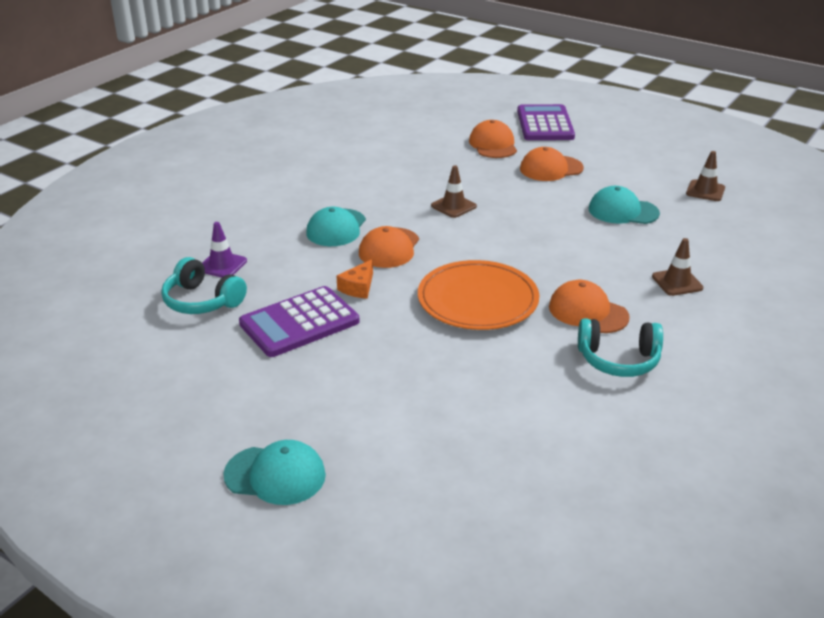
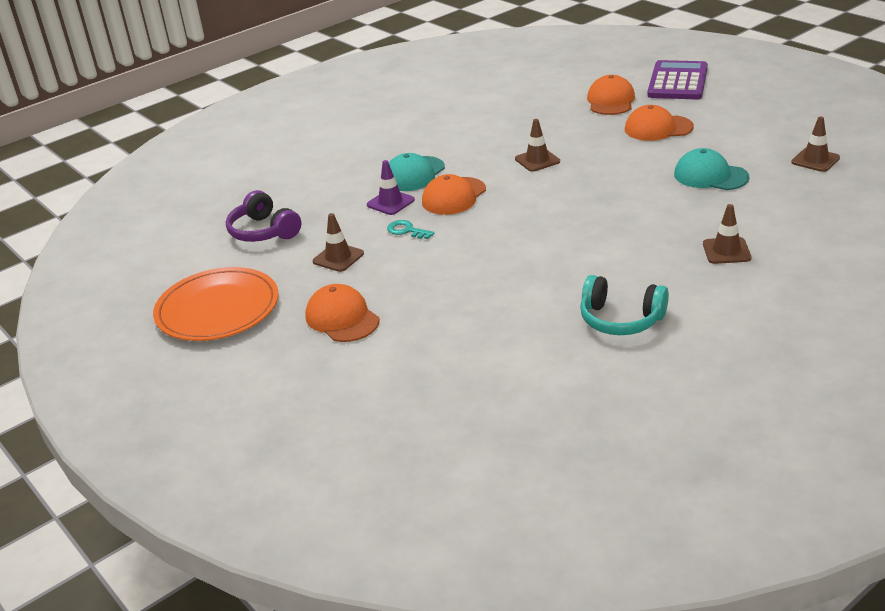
camera: 20 degrees right, 0 degrees up
turquoise headphones [161,257,247,314] -> purple headphones [226,190,301,242]
purple traffic cone [202,222,247,278] -> purple traffic cone moved to [367,160,415,215]
turquoise cap [223,440,326,505] -> none
purple calculator [239,286,360,357] -> brown traffic cone [313,213,364,272]
orange cheese [337,259,373,299] -> turquoise key [387,220,435,239]
orange plate [418,260,539,330] -> orange plate moved to [153,267,279,341]
orange cap [549,280,630,333] -> orange cap moved to [305,284,379,342]

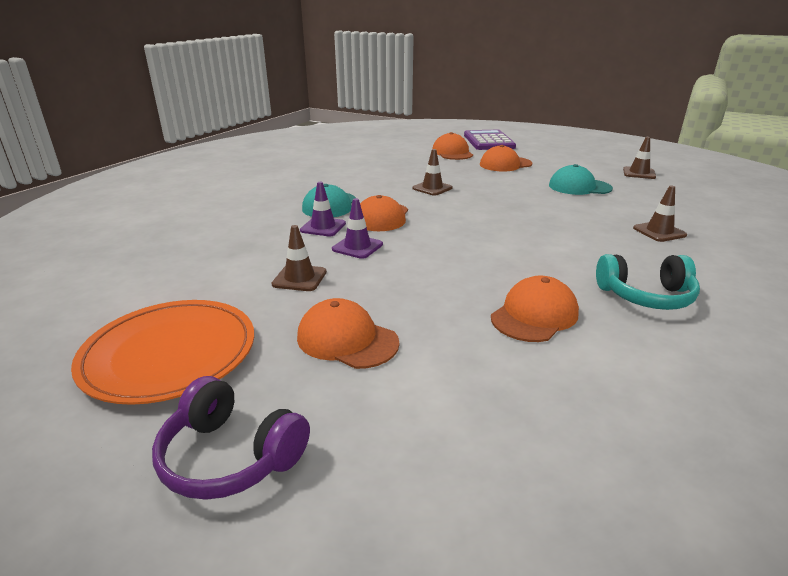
camera: 25 degrees left, 5 degrees down
purple headphones [226,190,301,242] -> purple headphones moved to [152,376,310,500]
turquoise key [387,220,435,239] -> purple traffic cone [332,198,383,259]
none -> orange cap [491,276,579,342]

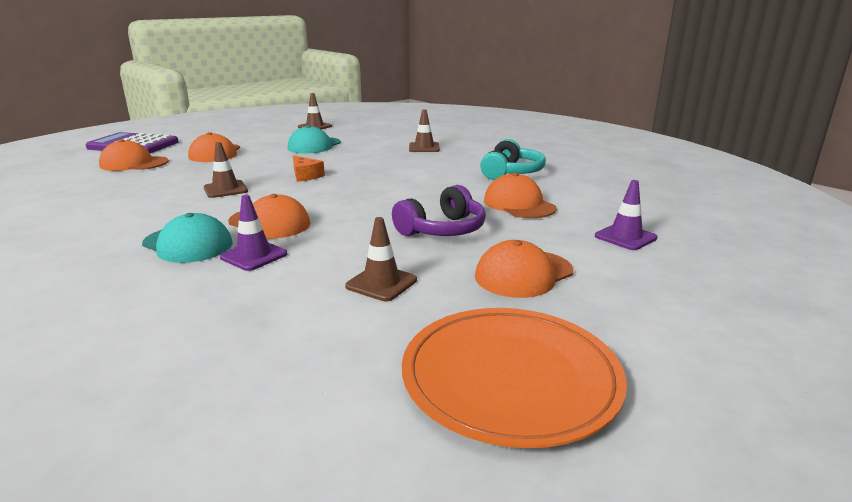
camera: 70 degrees left, 5 degrees down
purple headphones [152,376,310,500] -> purple headphones moved to [392,185,486,236]
purple traffic cone [332,198,383,259] -> purple traffic cone moved to [595,180,658,250]
none -> orange cheese [293,155,325,182]

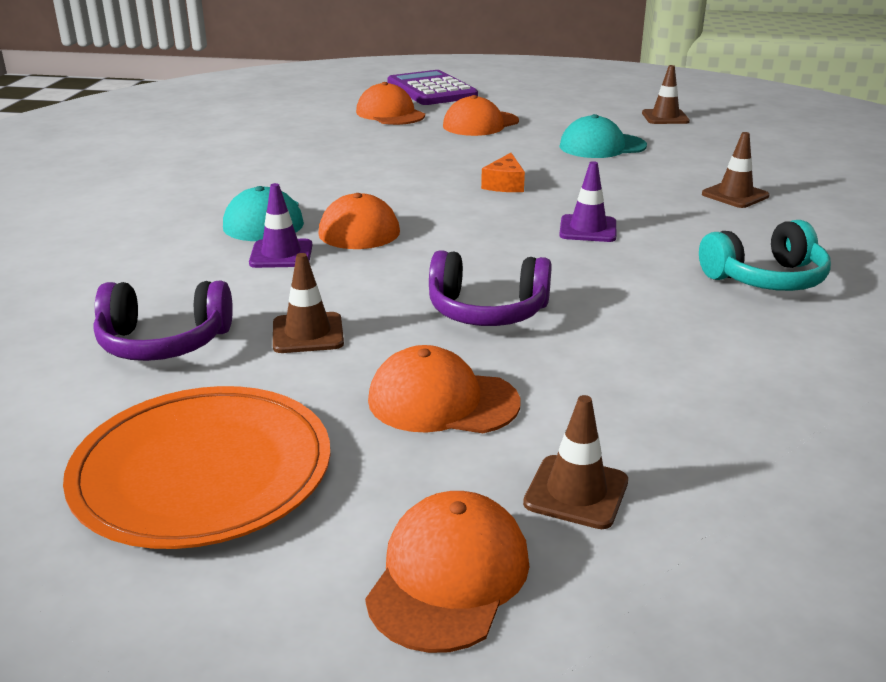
camera: 50 degrees right, 5 degrees up
brown traffic cone [203,142,248,198] -> brown traffic cone moved to [523,395,628,529]
orange cap [484,173,557,218] -> orange cap moved to [365,491,530,653]
purple traffic cone [595,180,658,250] -> purple traffic cone moved to [559,161,616,242]
none -> purple headphones [93,281,233,361]

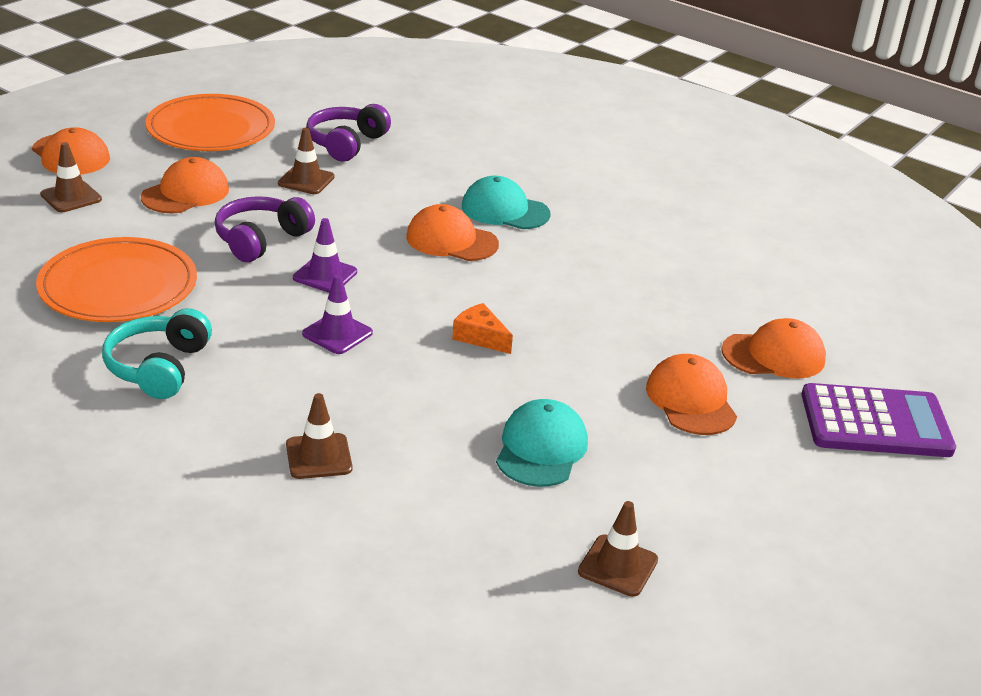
camera: 115 degrees right, 5 degrees up
purple traffic cone [249,183,312,268] -> purple traffic cone moved to [293,218,357,293]
none -> orange plate [36,237,197,322]

